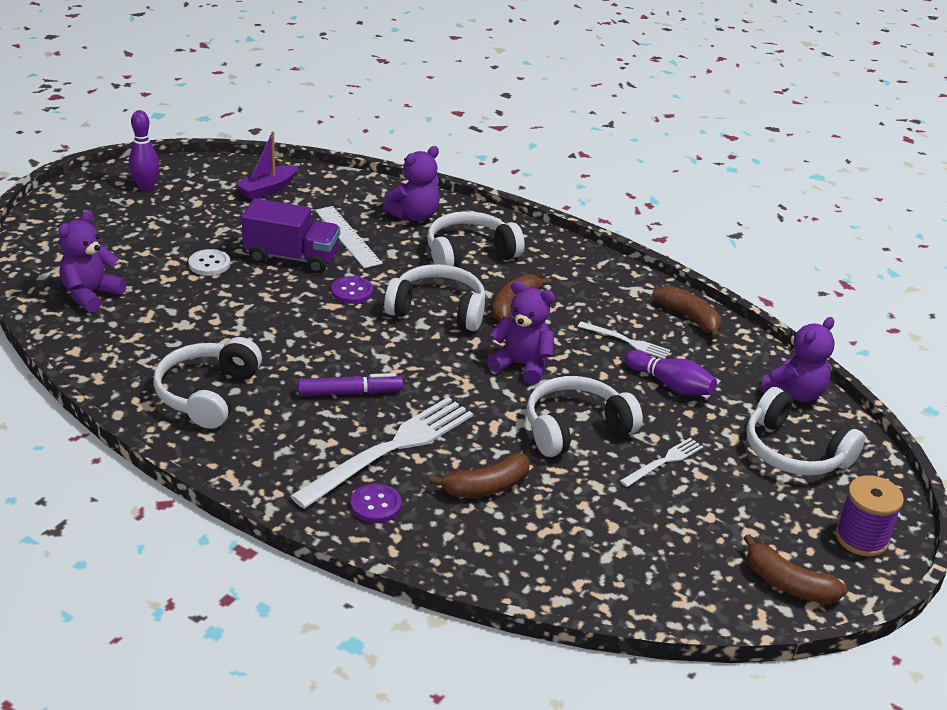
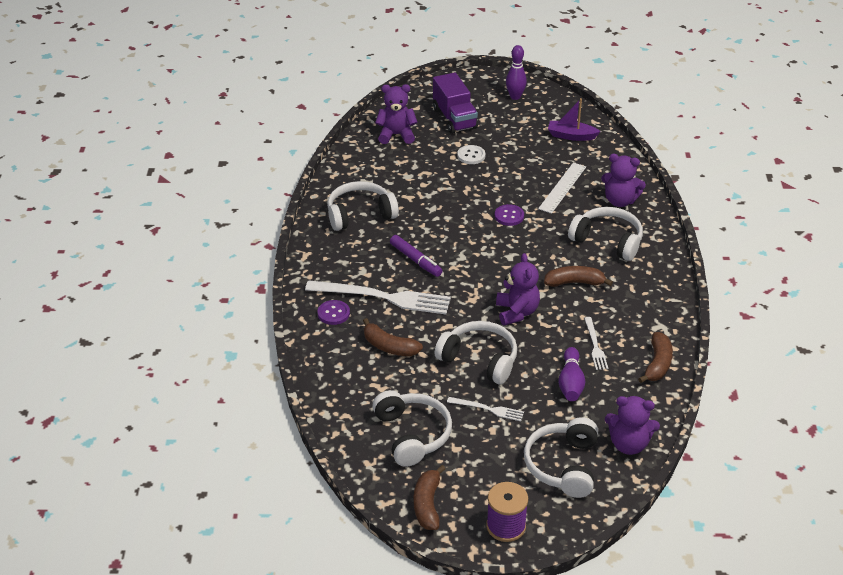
camera: 60 degrees right, 5 degrees up
purple truck [242,198,340,273] -> purple truck moved to [433,72,478,134]
white headphones [384,264,485,331] -> white headphones moved to [372,390,452,467]

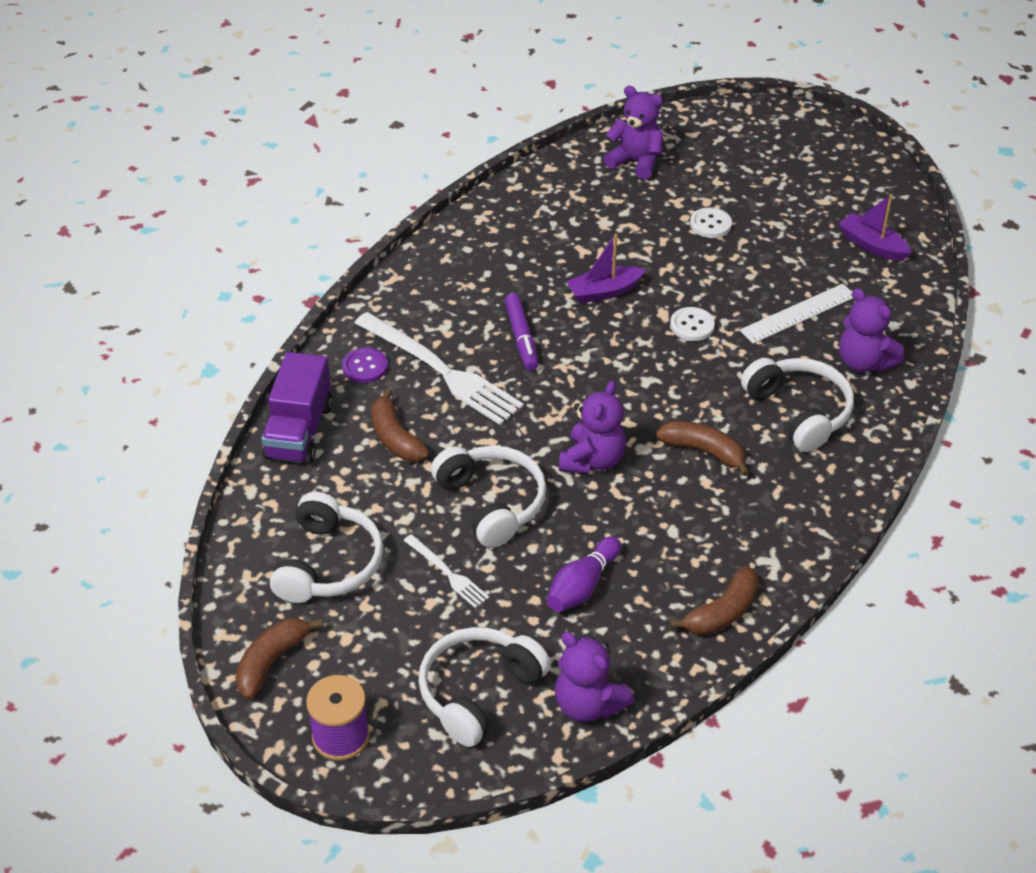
camera: 30 degrees right, 5 degrees up
white headphones [327,181,399,231] -> none
purple truck [433,72,478,134] -> purple truck moved to [261,352,333,465]
purple button [495,204,524,226] -> white button [670,307,715,341]
purple bowling pin [506,45,527,100] -> none
white fork [584,317,608,370] -> none
none -> purple boat [566,234,646,303]

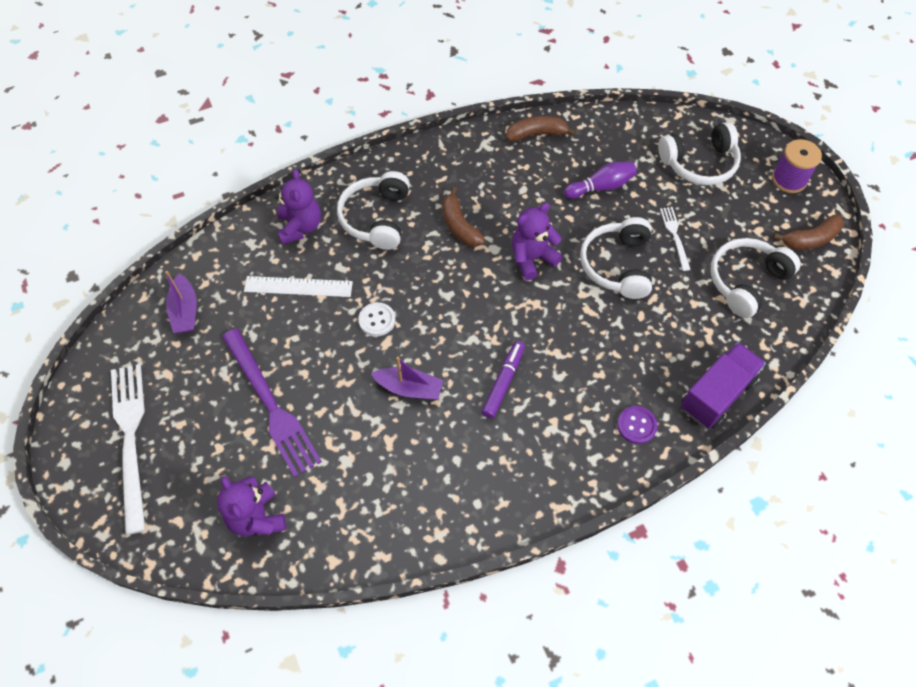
camera: 145 degrees left, 15 degrees up
white fork [354,312,524,425] -> white fork moved to [111,364,146,535]
brown banana [371,388,429,462] -> none
purple teddy bear [555,632,634,722] -> none
white button [690,207,732,238] -> purple fork [222,328,322,477]

